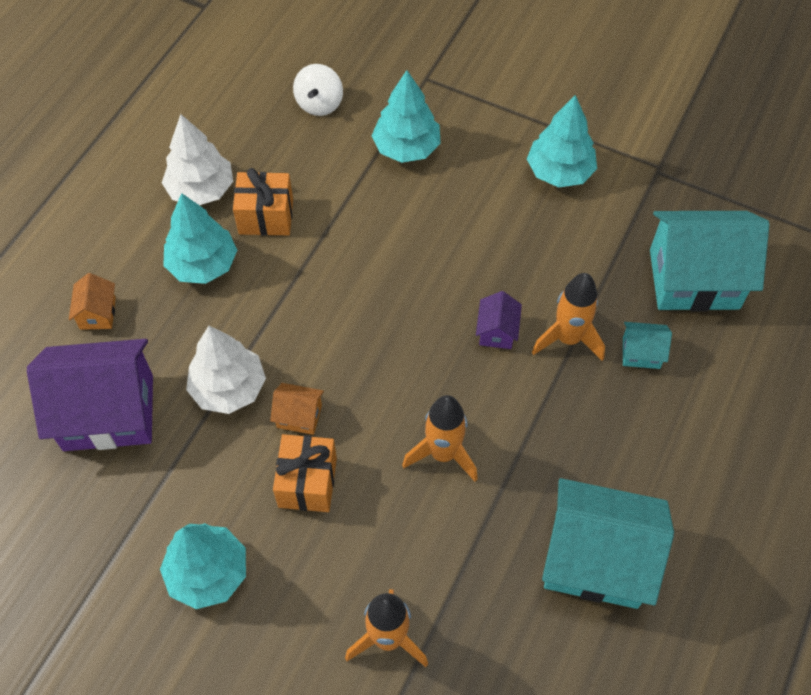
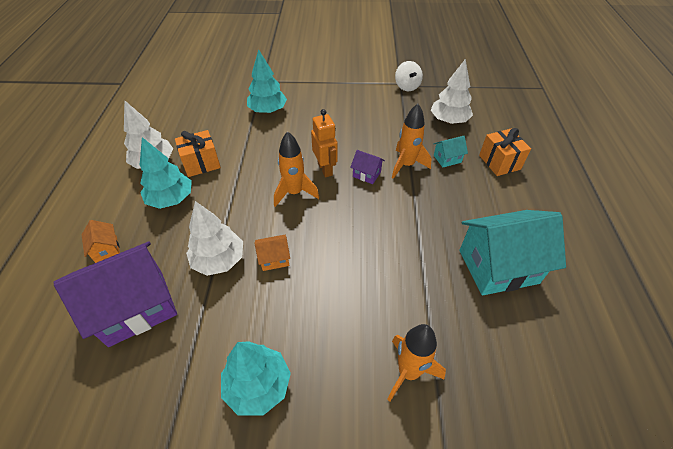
camera: 25 degrees left, 10 degrees down
orange gift [273,434,337,512] -> orange gift moved to [479,128,531,176]
white spinning top [293,64,343,116] -> white spinning top moved to [395,61,423,91]
orange rocket [402,395,478,482] -> orange rocket moved to [274,131,319,207]
purple house [476,291,522,349] -> purple house turned 45 degrees counterclockwise [350,150,385,184]
turquoise tree [527,95,597,187] -> none
turquoise house [650,211,769,311] -> white tree [431,59,473,124]
none -> orange robot [311,109,338,177]

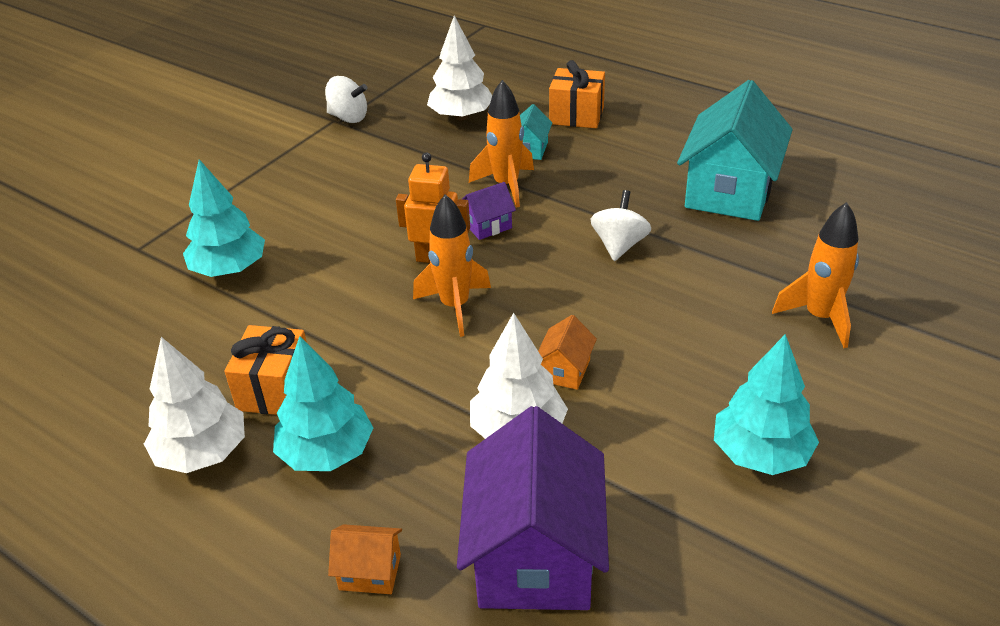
camera: 55 degrees left, 10 degrees down
none -> white spinning top [591,190,651,261]

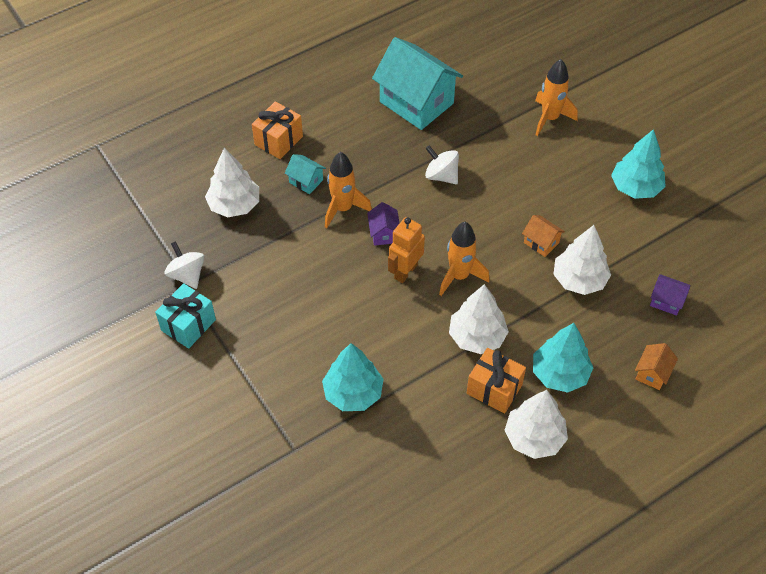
camera: 70 degrees left, 15 degrees up
white spinning top [325,76,368,123] -> white spinning top turned 75 degrees counterclockwise [165,241,204,289]
purple house [457,406,609,610] -> purple house [650,274,690,315], size x0.44
none -> turquoise gift [155,283,216,349]
none -> white tree [449,284,509,354]

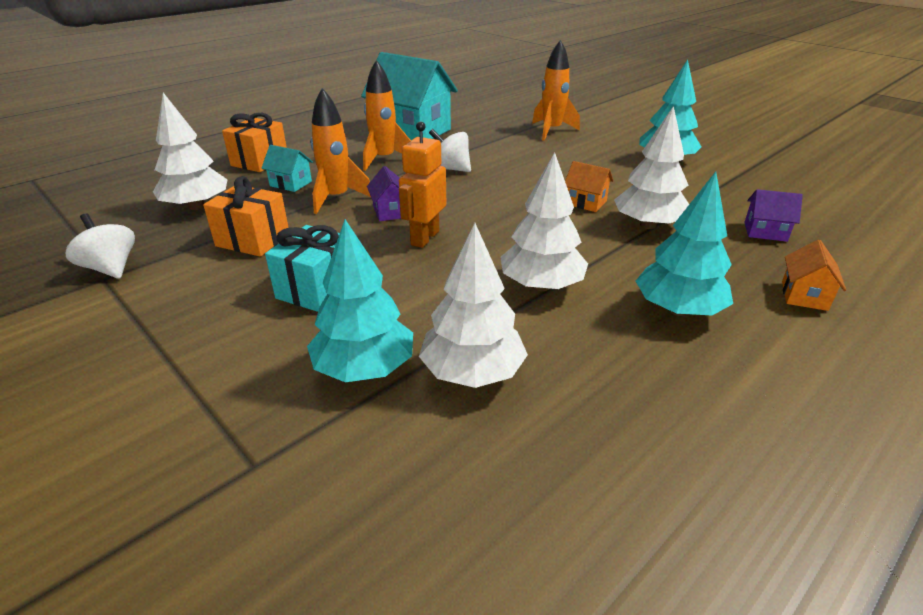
camera: 10 degrees left, 20 degrees down
turquoise gift [155,283,216,349] -> turquoise gift moved to [265,225,340,312]
orange rocket [439,222,490,296] -> orange rocket moved to [363,60,411,171]
orange gift [467,348,526,414] -> orange gift moved to [203,176,289,257]
white tree [504,390,568,459] -> white tree moved to [419,223,528,388]

